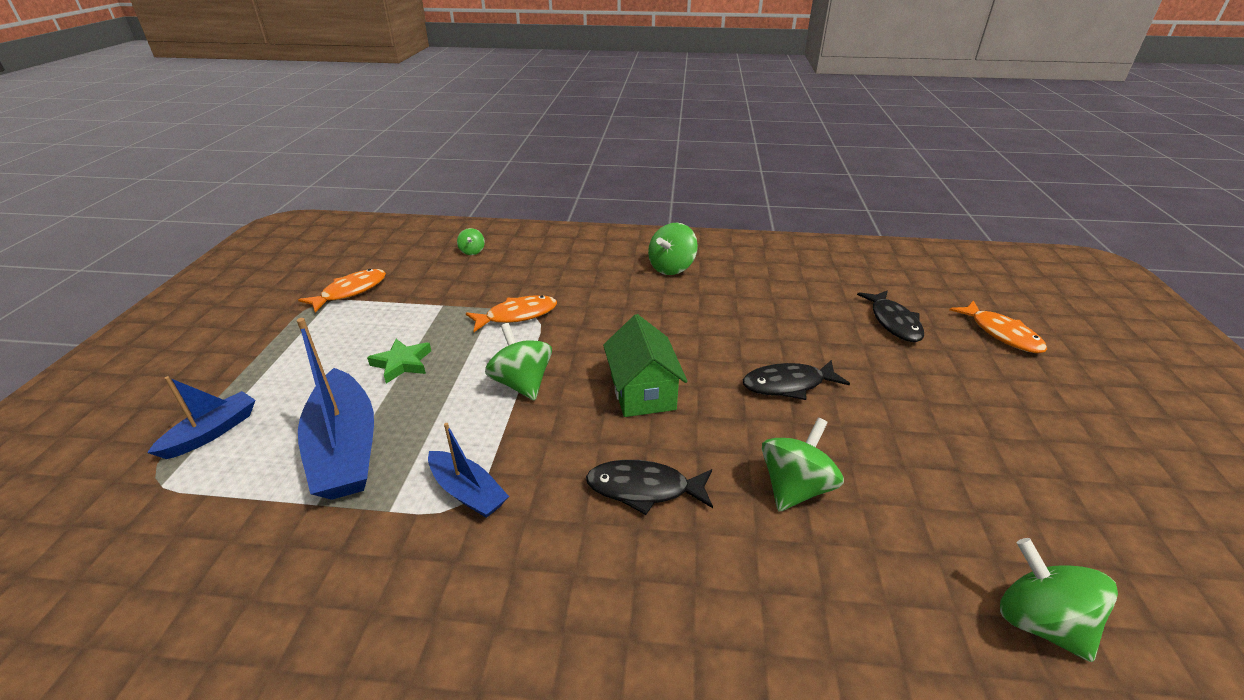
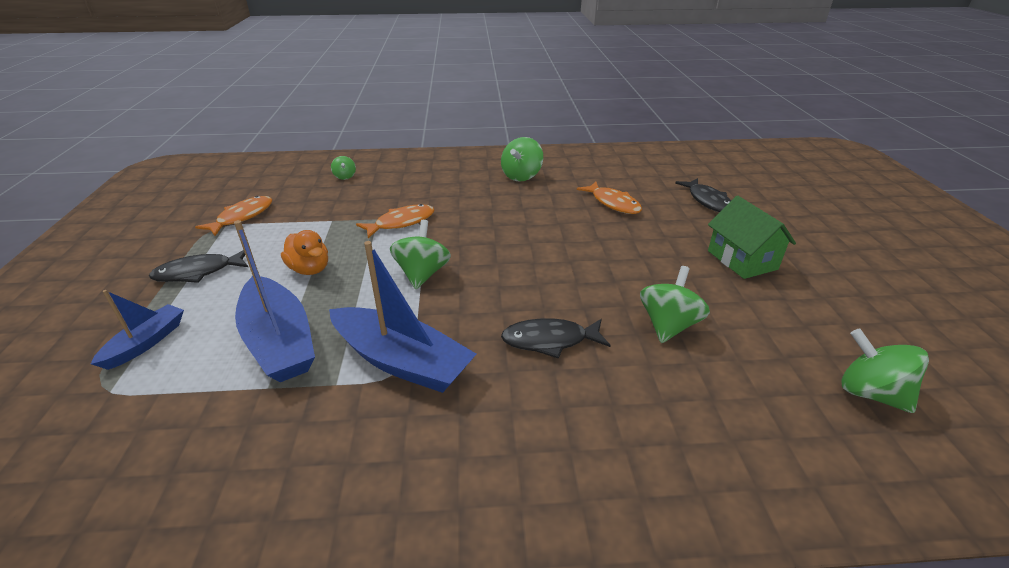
camera: 10 degrees left, 0 degrees up
green star [367,339,431,384] -> orange duck [281,230,328,275]
blue boat [428,423,509,518] -> blue boat [329,241,476,393], size x1.78
green spinning top [485,323,552,401] -> green spinning top turned 45 degrees clockwise [390,220,451,289]
green house [603,314,688,417] -> green house moved to [708,196,796,279]
black fish [743,360,850,400] -> black fish moved to [149,250,248,283]
orange fish [950,300,1047,353] -> orange fish moved to [577,181,642,214]

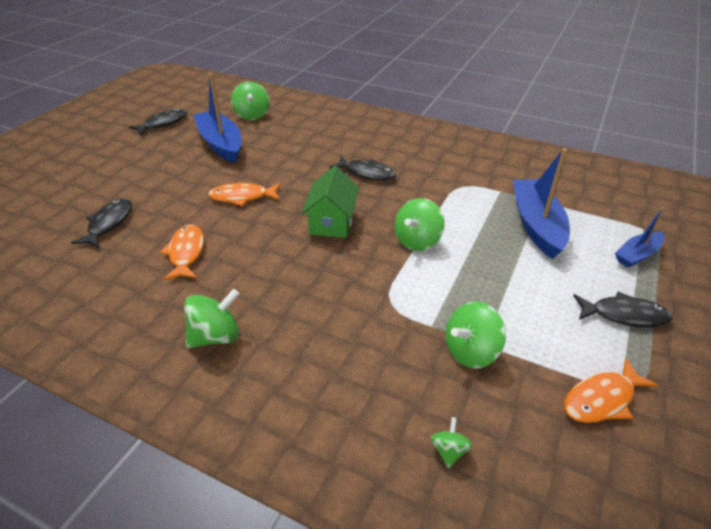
camera: 150 degrees left, 5 degrees up
orange duck [281,230,328,275] -> none
blue boat [329,241,476,393] -> blue boat moved to [193,73,241,163]
orange fish [356,204,434,238] -> orange fish moved to [208,183,280,206]
green spinning top [640,266,710,343] -> green spinning top moved to [445,301,506,368]
green house [708,196,796,279] -> green house moved to [302,166,359,238]
none -> black fish [129,109,187,135]

